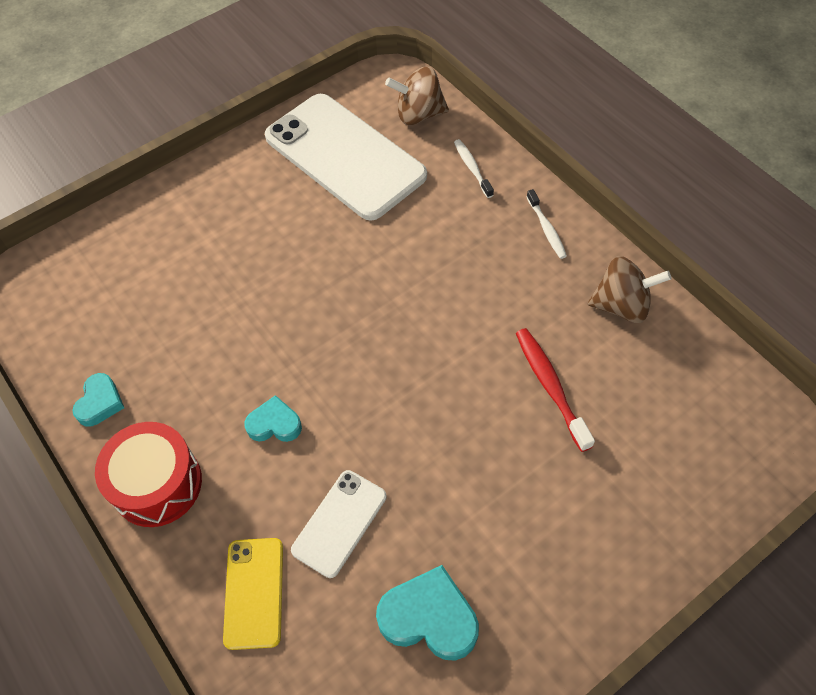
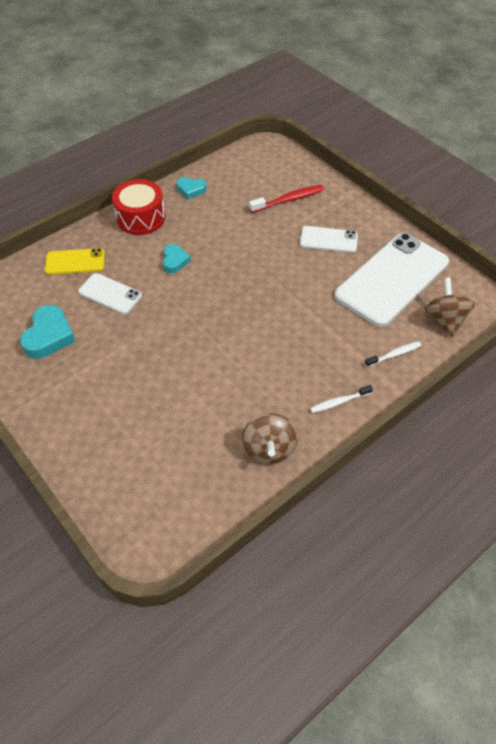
camera: 85 degrees right, 5 degrees down
red toothbrush [516,328,595,452] -> red toothbrush moved to [249,185,324,213]
none -> white phone [300,226,358,253]

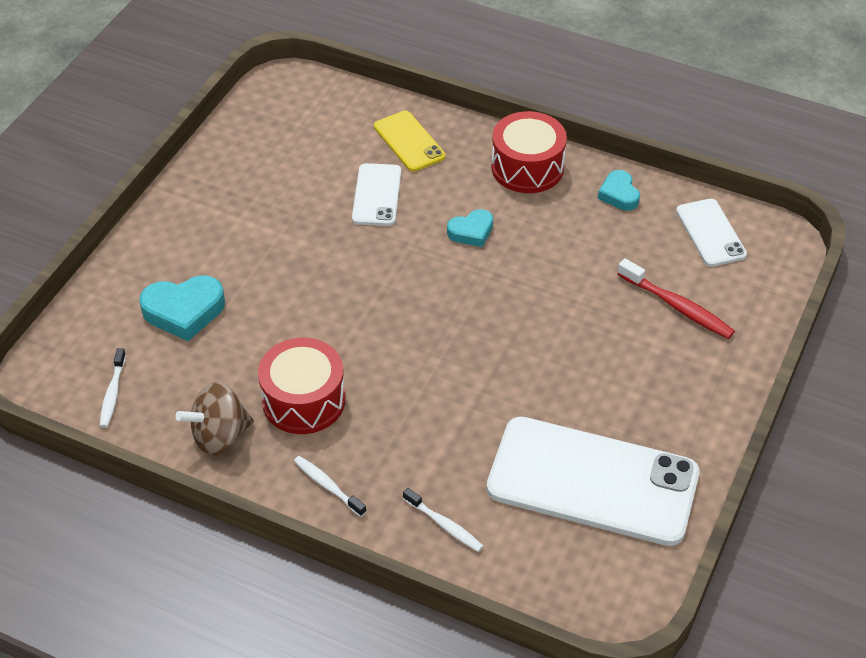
camera: 65 degrees right, 5 degrees down
turquoise heart [20,305,76,359] -> turquoise heart moved to [139,276,225,341]
white phone [300,226,358,253] -> white phone moved to [676,199,747,267]
brown spinning top [425,277,475,338] -> none
none -> white toothbrush [100,348,126,428]
none -> red drum [258,338,345,434]

